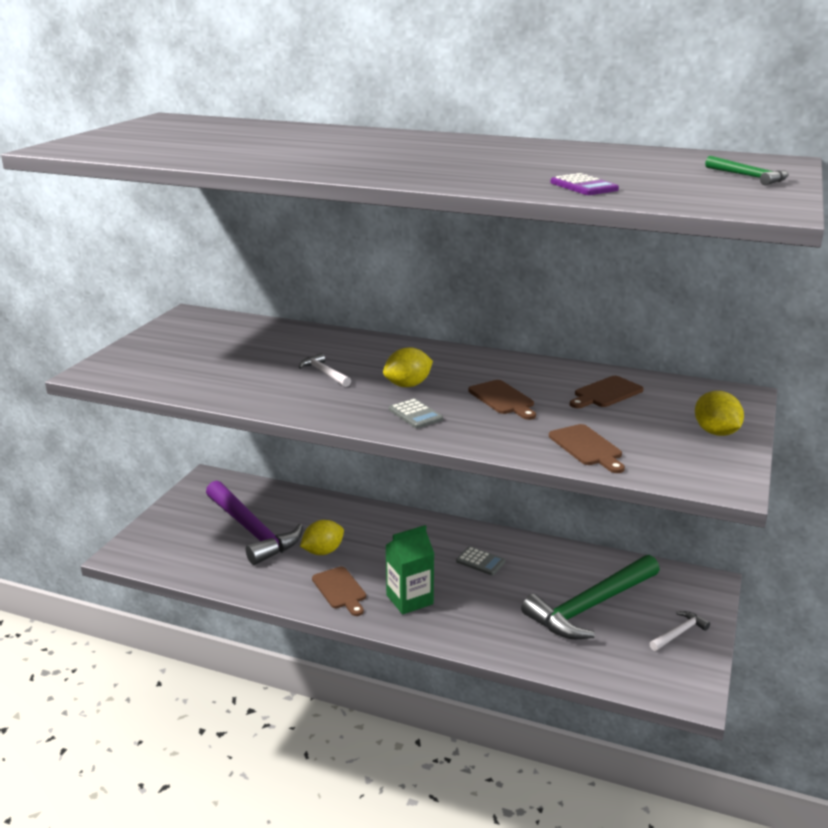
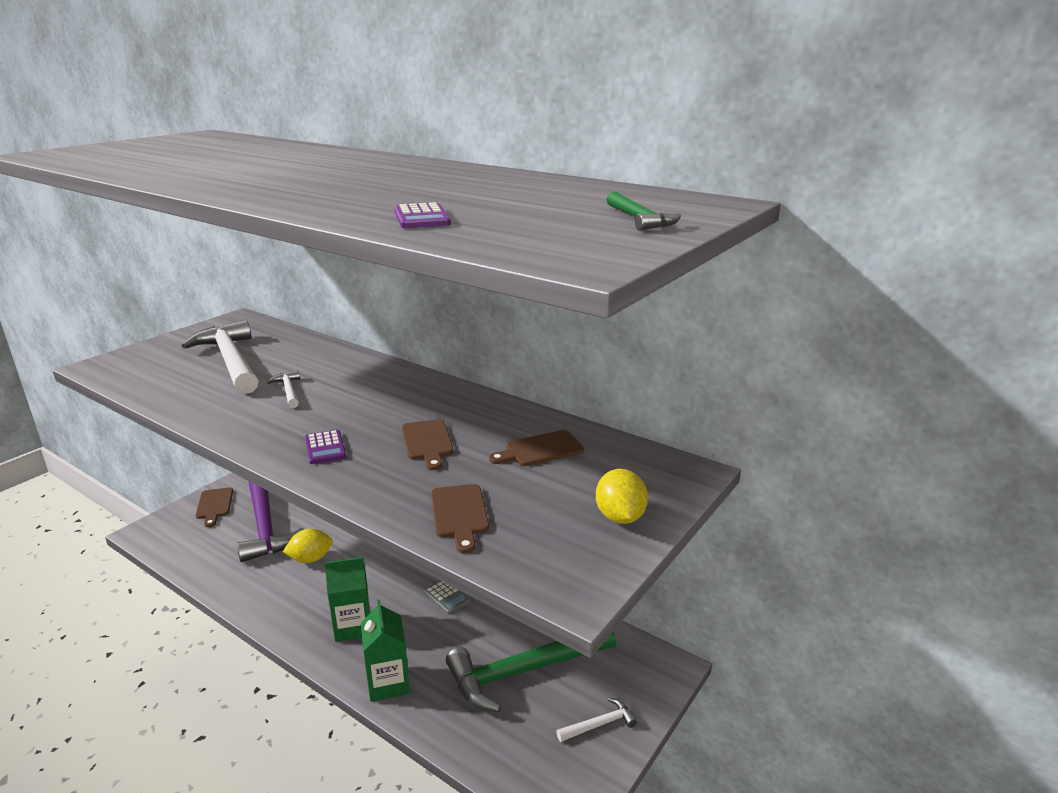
camera: 15 degrees right, 0 degrees up
brown cutting board [312,566,366,616] -> brown cutting board moved to [196,487,233,527]
yellow lemon [383,347,433,387] -> none
grey calculator [389,398,443,429] -> purple calculator [305,430,346,464]
none -> white hammer [182,320,258,394]
none -> green carton [361,599,410,702]

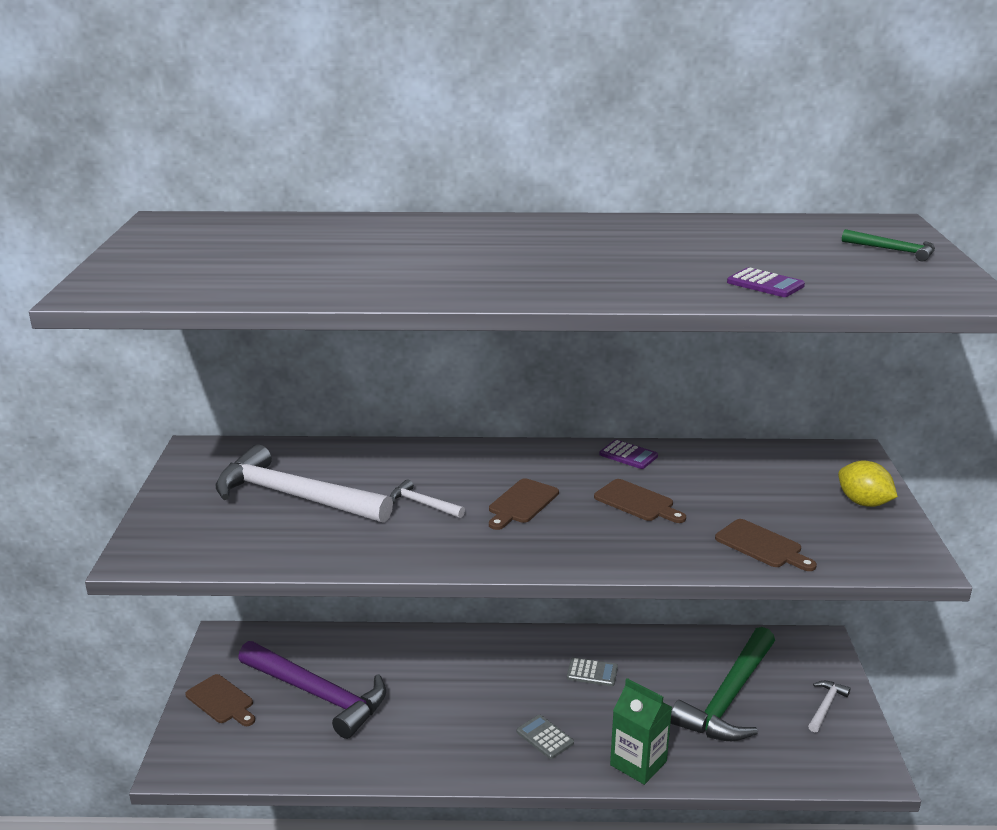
camera: 35 degrees left, 0 degrees up
yellow lemon [283,529,333,563] -> none
purple calculator [305,430,346,464] -> purple calculator moved to [599,440,658,469]
green carton [325,557,371,642] -> grey calculator [516,715,574,759]
brown cutting board [489,430,584,466] -> brown cutting board moved to [489,478,559,530]

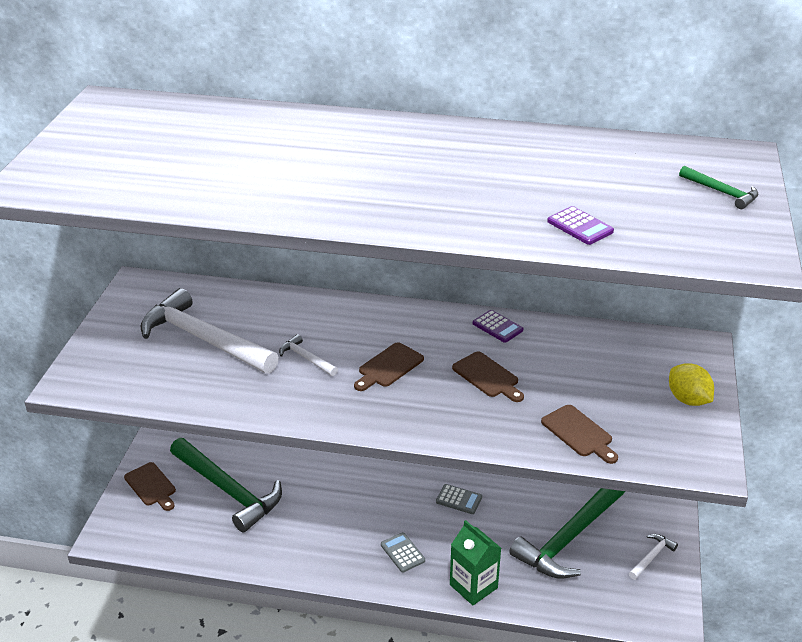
camera: 10 degrees right, 10 degrees up
purple hammer [238,641,386,739] -> green hammer [170,438,282,533]

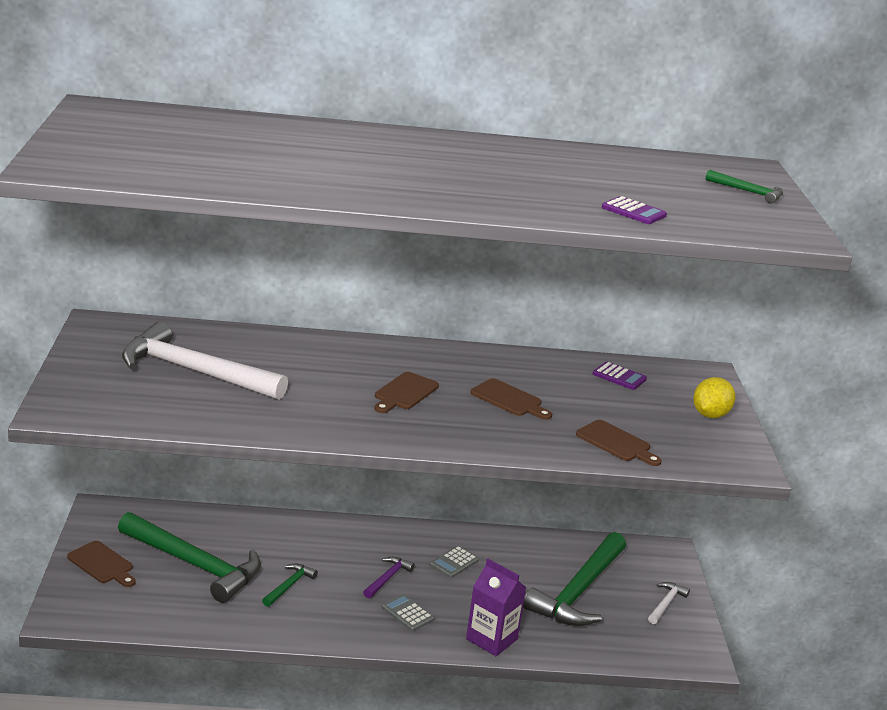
camera: 15 degrees left, 10 degrees down
white hammer [279,334,338,376] -> none
grey calculator [436,484,482,514] -> grey calculator turned 120 degrees clockwise [430,546,479,578]
green carton [450,520,501,605] -> purple carton [466,559,526,656]
purple calculator [473,310,523,343] -> purple calculator moved to [593,362,647,390]
yellow lemon [669,363,714,406] -> yellow lemon turned 75 degrees clockwise [693,377,735,418]
none -> green hammer [262,563,318,607]
none -> purple hammer [363,557,415,598]

